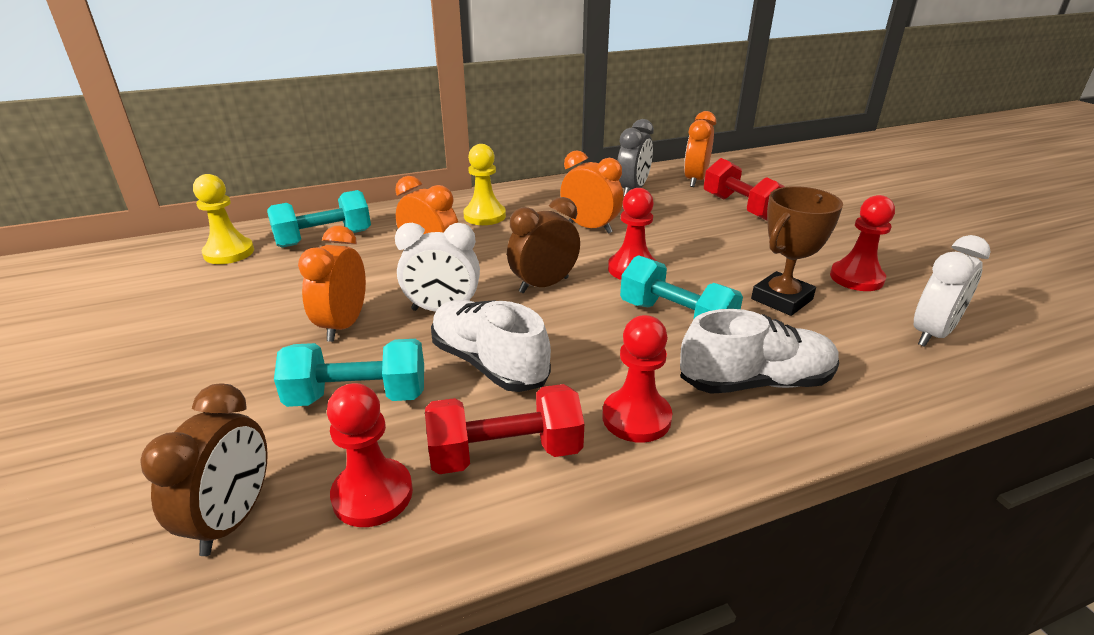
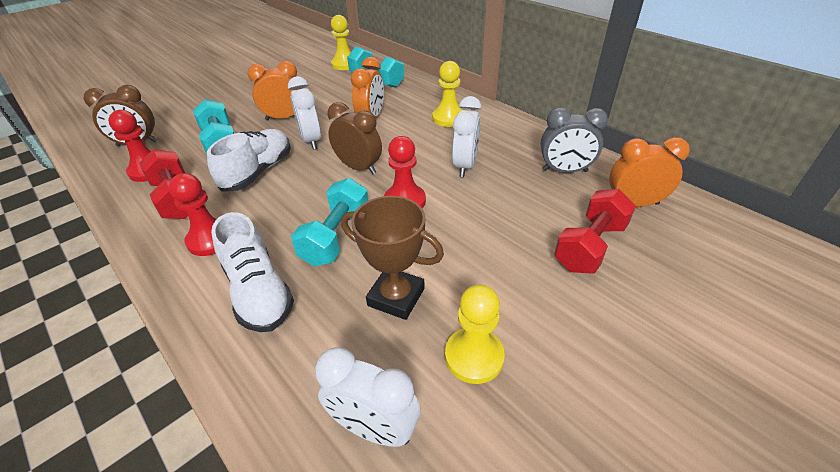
camera: 70 degrees right, 10 degrees up
orange clock [560,150,623,234] -> white clock [452,96,481,177]
red pawn [830,195,895,291] -> yellow pawn [445,285,505,384]

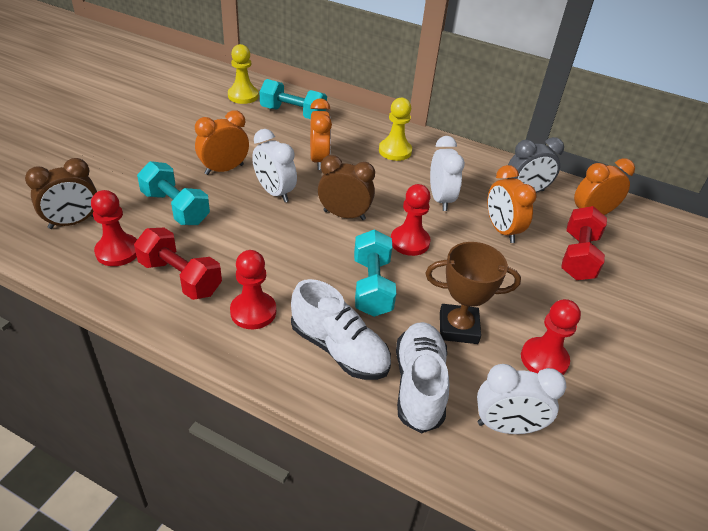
camera: 25 degrees left, 0 degrees up
white shoe [207,129,291,192] -> white shoe moved to [396,322,449,433]
yellow pawn [445,285,505,384] -> red pawn [521,299,581,375]
none -> orange clock [487,165,537,243]

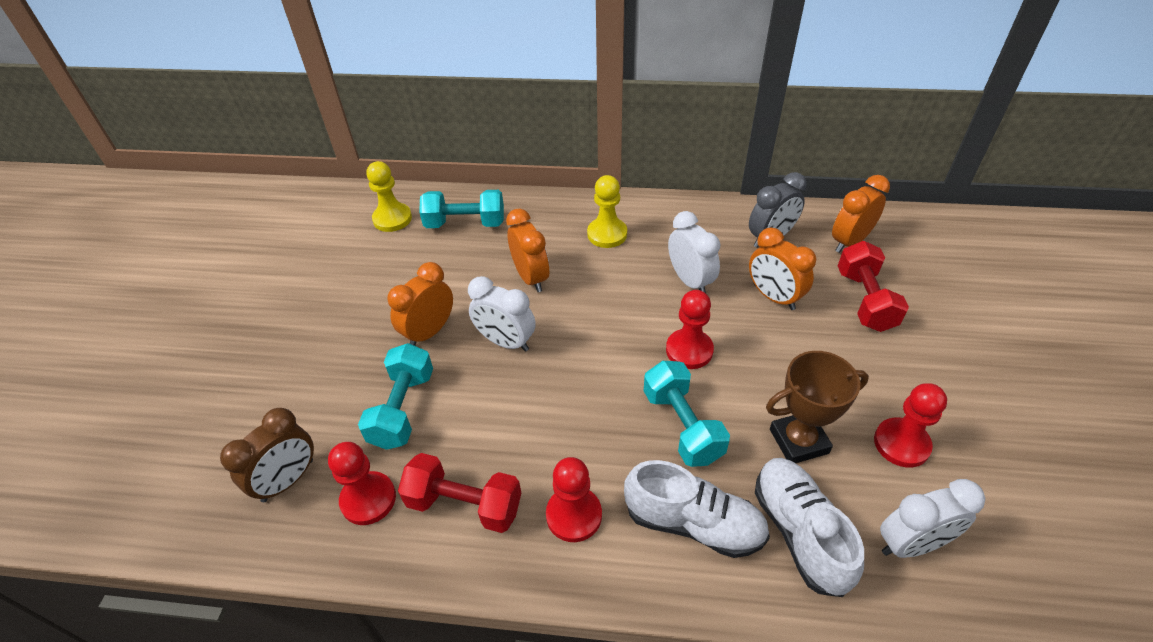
camera: 15 degrees left, 5 degrees up
turquoise dumbbell [137,161,210,225] -> turquoise dumbbell turned 75 degrees clockwise [358,343,433,450]
brown clock [318,155,375,220] -> none

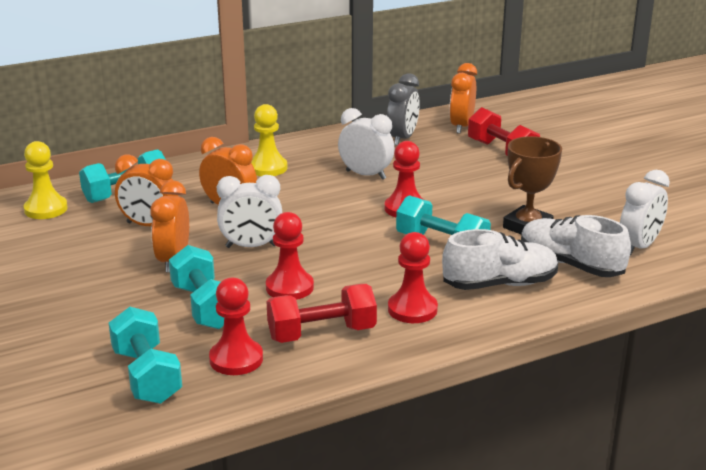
camera: 35 degrees left, 20 degrees down
brown clock [220,408,314,502] -> turquoise dumbbell [109,307,182,404]
orange clock [749,228,816,310] -> orange clock moved to [115,155,178,226]
red pawn [874,383,947,467] -> red pawn moved to [266,212,314,300]

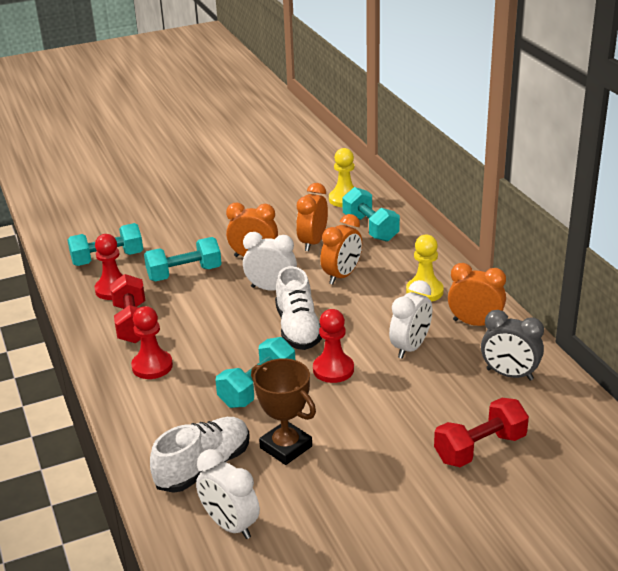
camera: 95 degrees right, 5 degrees up
white clock [217,175,282,248] -> white clock turned 105 degrees clockwise [243,232,297,291]
red pawn [266,212,314,300] -> none
white shoe [442,229,558,290] -> white shoe moved to [275,266,322,350]
orange clock [449,63,477,134] -> orange clock moved to [448,263,506,326]

